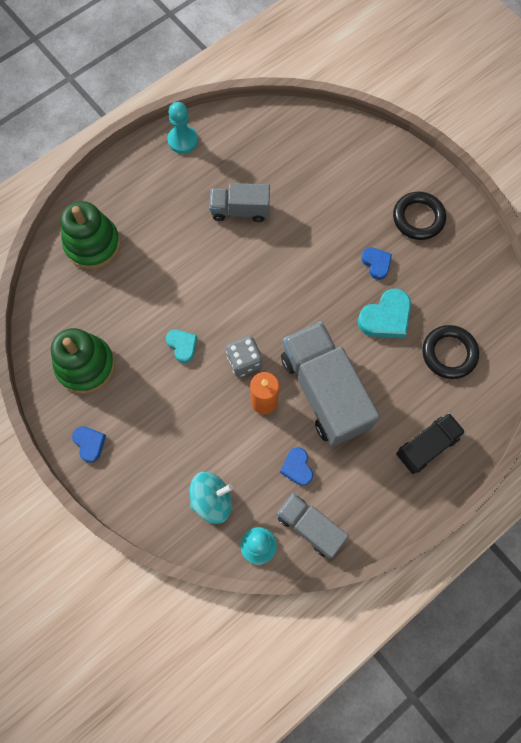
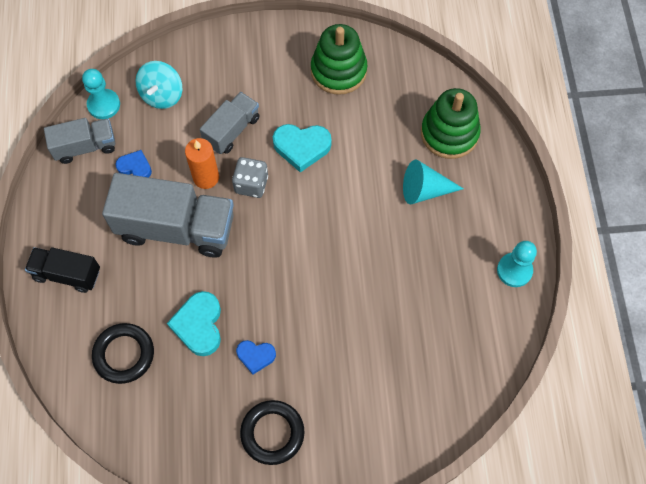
camera: 125 degrees right, 5 degrees down
blue heart [72,426,106,463] -> none
turquoise heart [166,329,197,363] -> turquoise heart [273,124,332,172], size x1.63
grey truck [209,183,270,222] -> grey truck moved to [200,92,260,154]
black truck [396,413,465,474] -> black truck turned 105 degrees clockwise [25,247,100,293]
none -> turquoise cone [403,160,464,204]

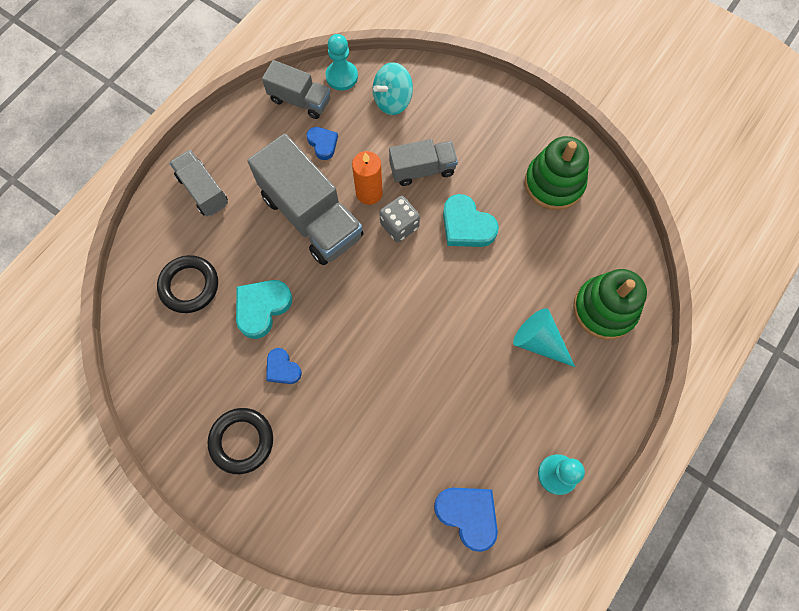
camera: 40 degrees right, 5 degrees up
black truck [25,247,100,293] -> grey truck [169,150,228,216]
none -> blue heart [434,488,498,552]

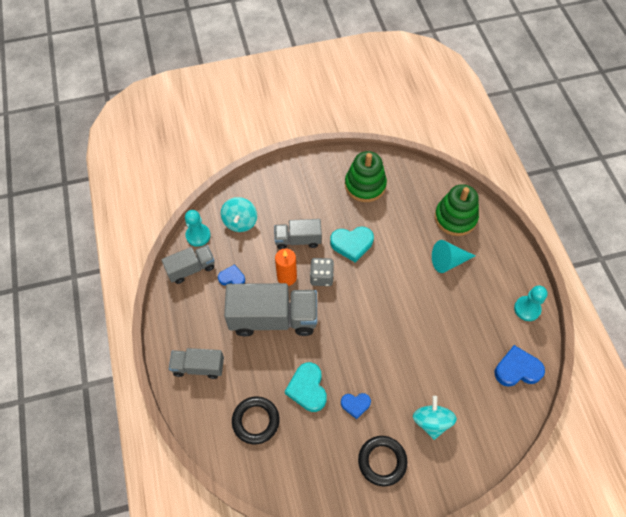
camera: 50 degrees left, 10 degrees down
grey truck [389,139,458,186] -> grey truck turned 120 degrees counterclockwise [274,219,322,249]
none -> turquoise spinning top [413,396,457,440]

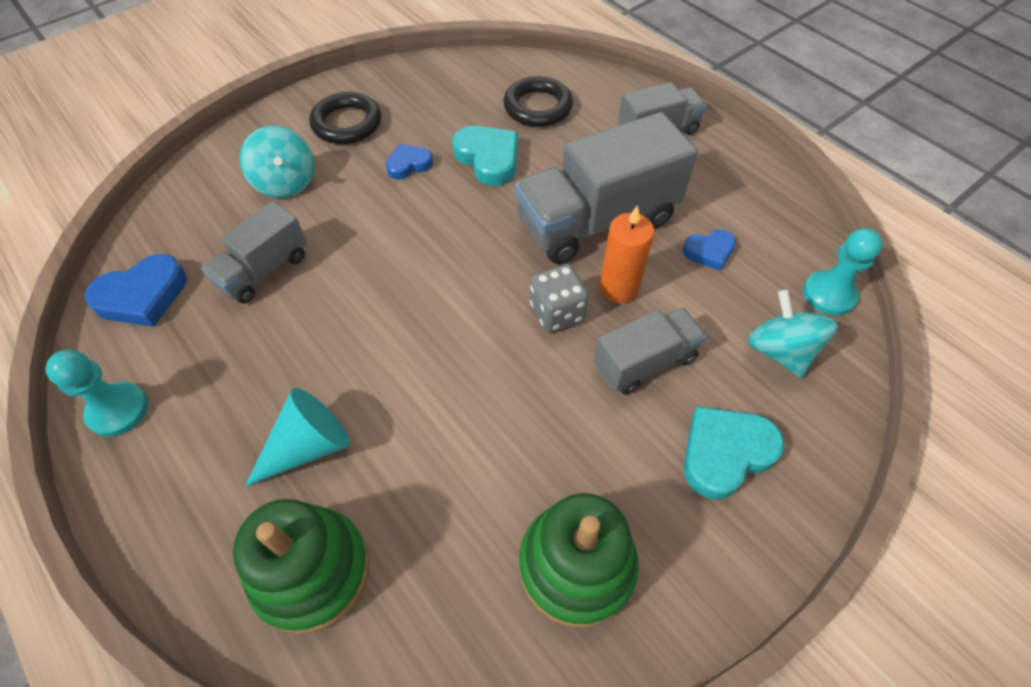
camera: 155 degrees right, 5 degrees down
grey truck [161,245,215,284] -> grey truck moved to [201,201,307,304]
turquoise heart [330,227,374,263] -> turquoise heart moved to [683,406,785,499]

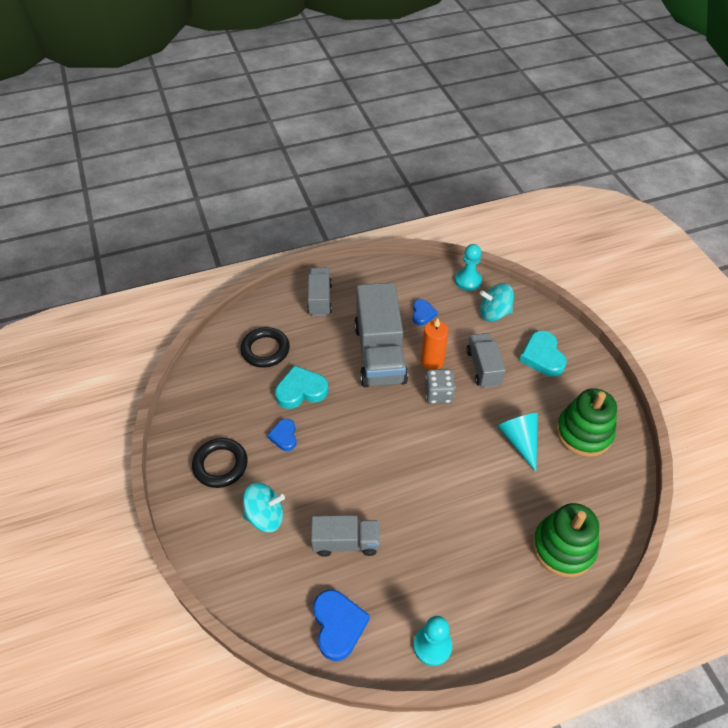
camera: 70 degrees left, 5 degrees down
grey truck [201,201,307,304] -> grey truck turned 60 degrees counterclockwise [311,515,379,557]
turquoise cone [245,388,350,487] -> turquoise cone moved to [497,413,538,472]

